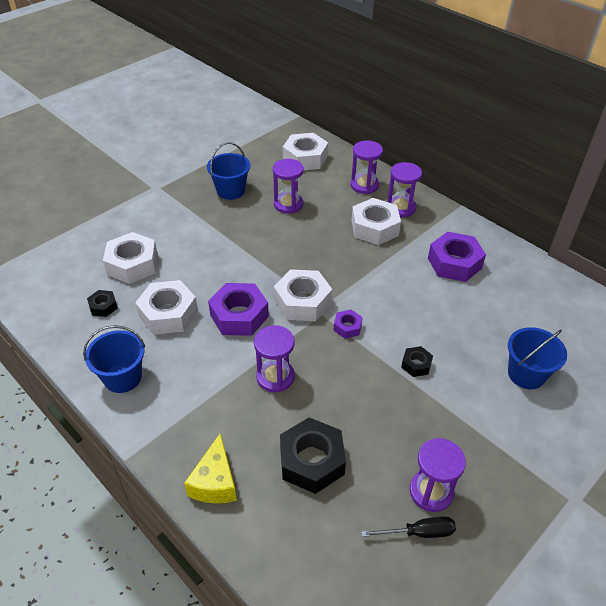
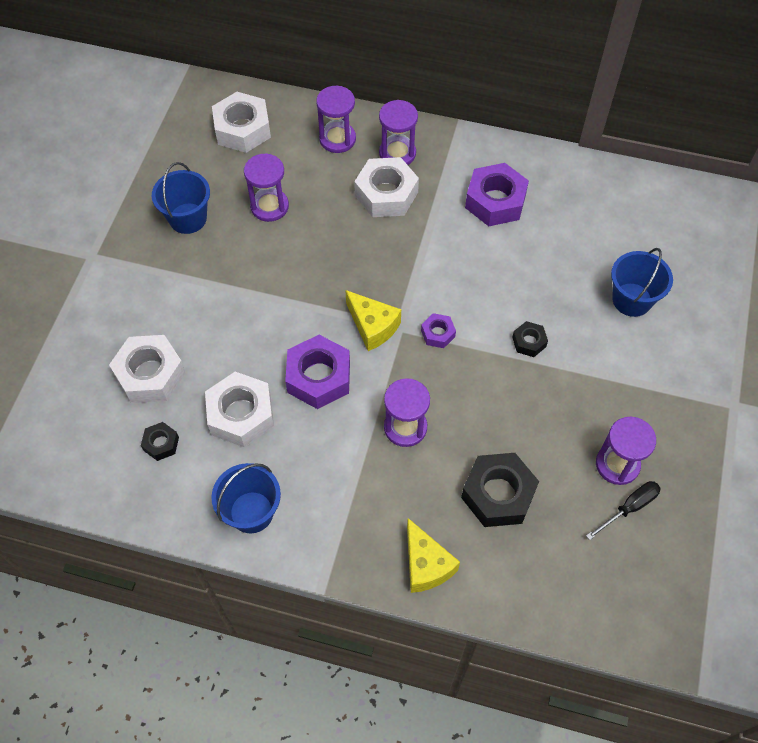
camera: 30 degrees left, 15 degrees up
white nut [274,269,332,321] -> yellow cheese [345,290,401,351]

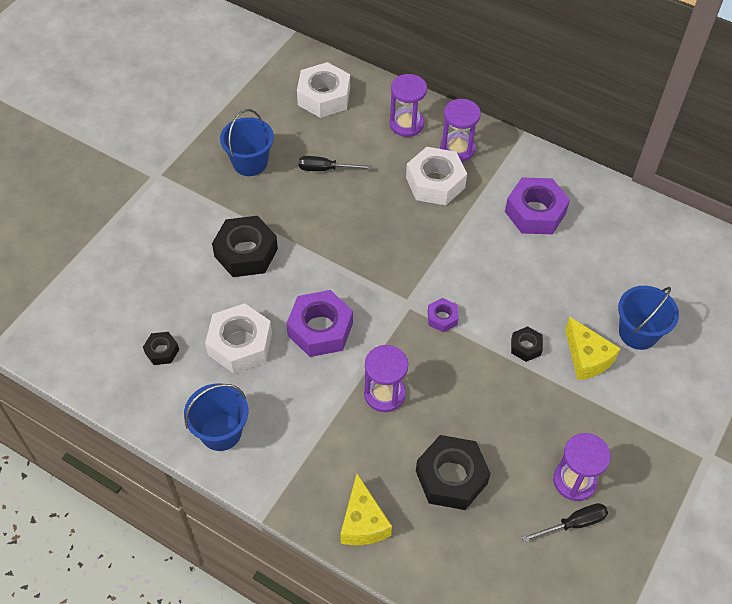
camera: 15 degrees right, 5 degrees down
white nut [109,335,186,403] -> none
purple hourglass [244,153,289,222] -> black screwdriver [298,156,372,171]
yellow cheese [345,290,401,351] -> yellow cheese moved to [565,317,621,380]
none -> black nut [212,216,278,277]

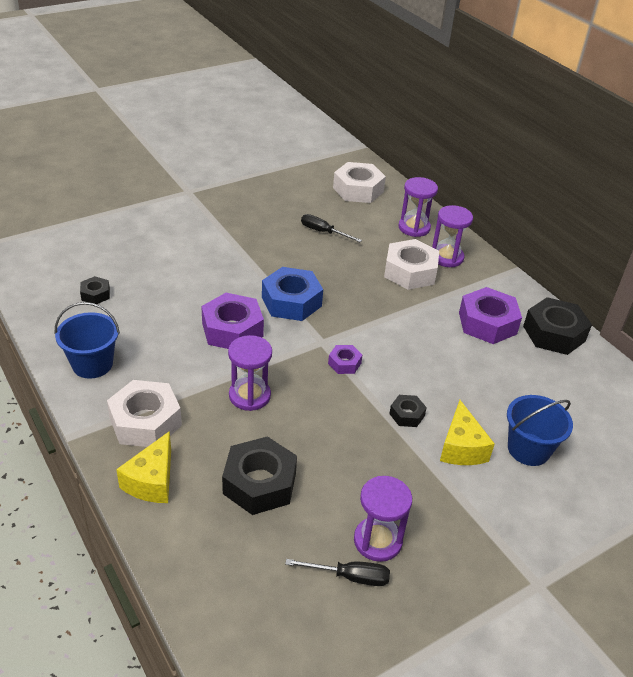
camera: 25 degrees right, 15 degrees down
white nut [205,303,272,374] -> white nut moved to [107,380,182,447]
black nut [212,216,278,277] -> black nut moved to [523,297,592,355]
blue bucket [220,109,274,176] -> none
none -> blue nut [262,267,323,321]

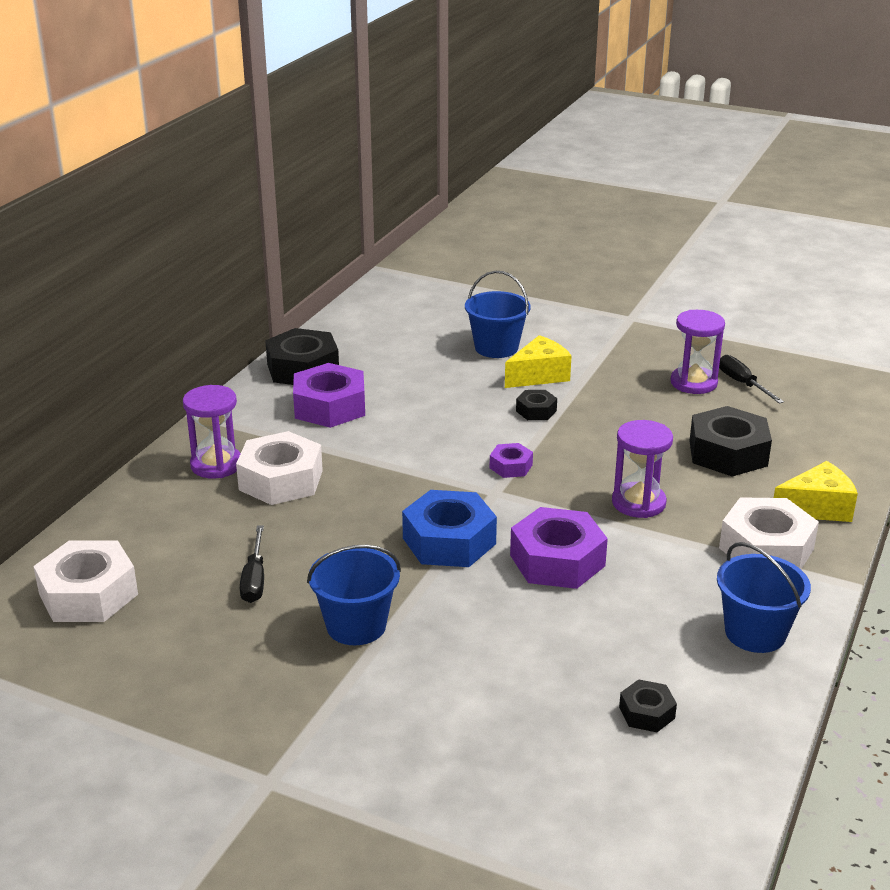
camera: 120 degrees left, 10 degrees down
purple hourglass [398,177,438,237] -> none
none -> blue bucket [307,545,401,645]

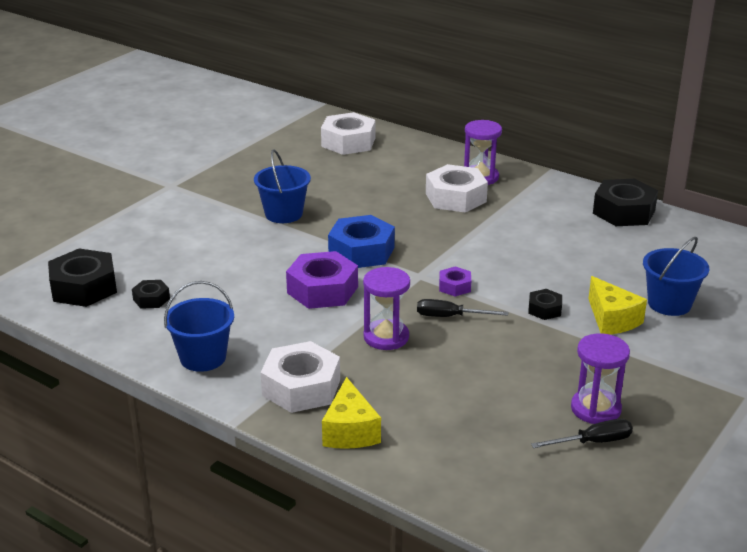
camera: 100 degrees right, 0 degrees up
black screwdriver [240,525,264,603] -> black screwdriver moved to [417,299,508,317]
purple nut [293,363,365,428] -> none
black nut [689,406,772,477] -> black nut moved to [48,249,117,307]

